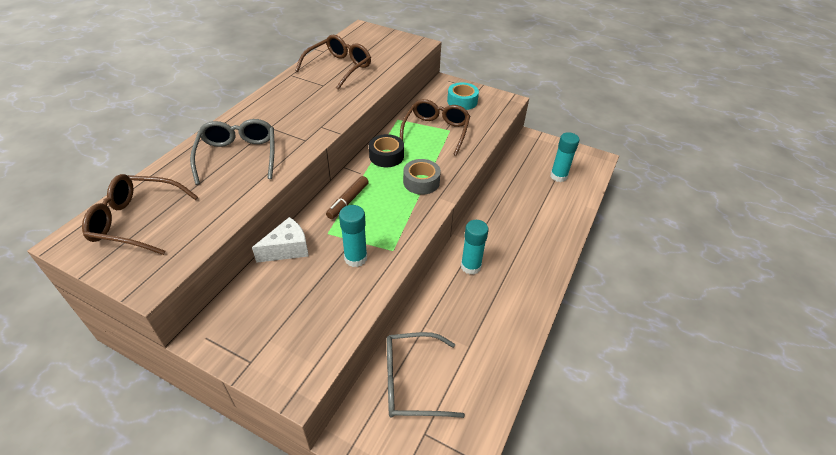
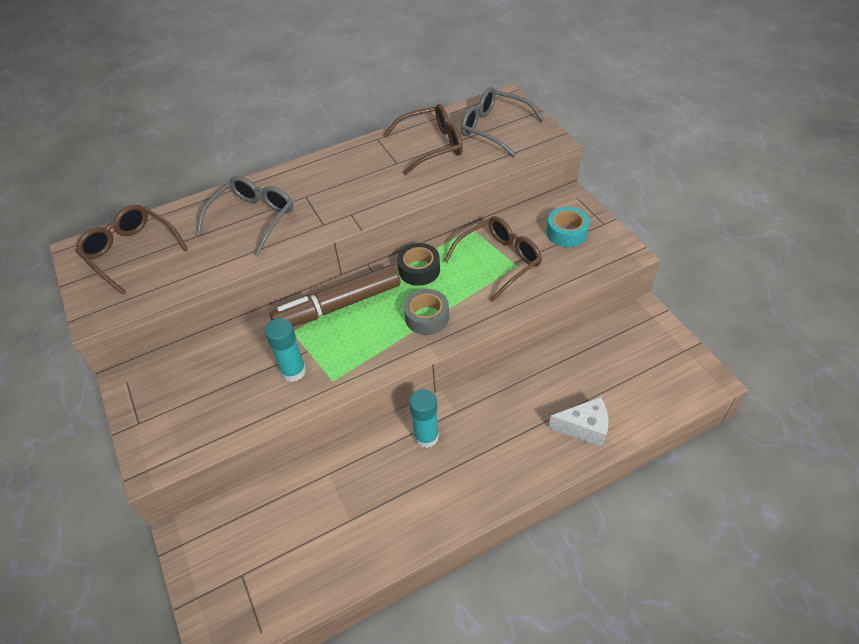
camera: 40 degrees right, 5 degrees up
white cheese [252,217,309,263] -> white cheese moved to [548,397,608,447]
brown marker [326,176,369,219] -> brown marker [270,264,400,327], size x1.90
grey glasses [386,332,465,418] -> grey glasses moved to [461,87,545,157]
turquoise glue stick [550,132,580,182] -> none

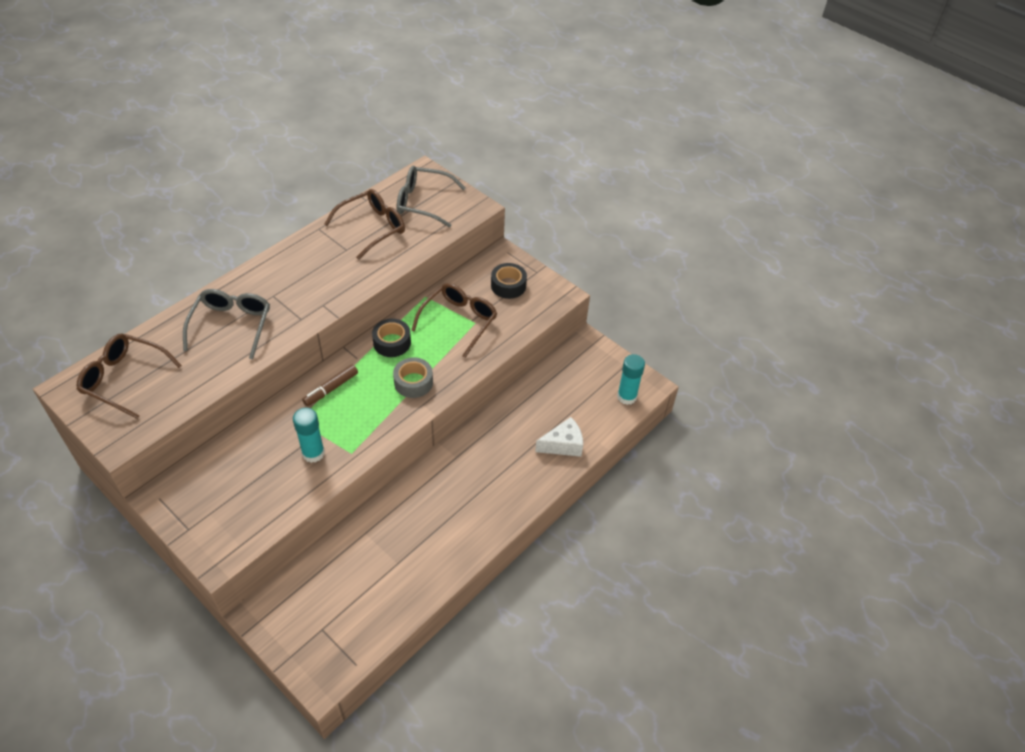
camera: 25 degrees left, 0 degrees up
brown marker [270,264,400,327] -> brown marker [302,365,358,406], size x0.53
turquoise glue stick [409,389,439,448] -> turquoise glue stick moved to [617,354,645,405]
turquoise tape [547,207,590,247] -> black tape [491,263,527,299]

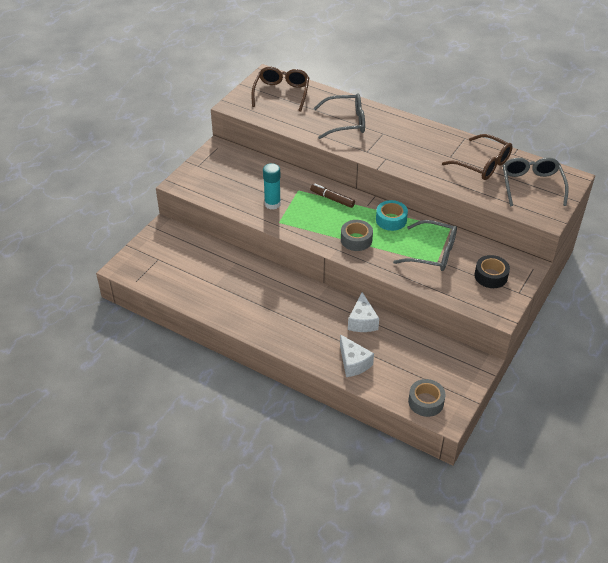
camera: 80 degrees right, 5 degrees down
black tape [372,319,411,357] -> turquoise tape [376,200,408,231]
brown glasses [411,283,497,358] -> grey glasses [393,220,457,271]
turquoise glue stick [617,354,645,405] -> grey tape [408,379,446,417]
none -> white cheese [348,292,379,332]

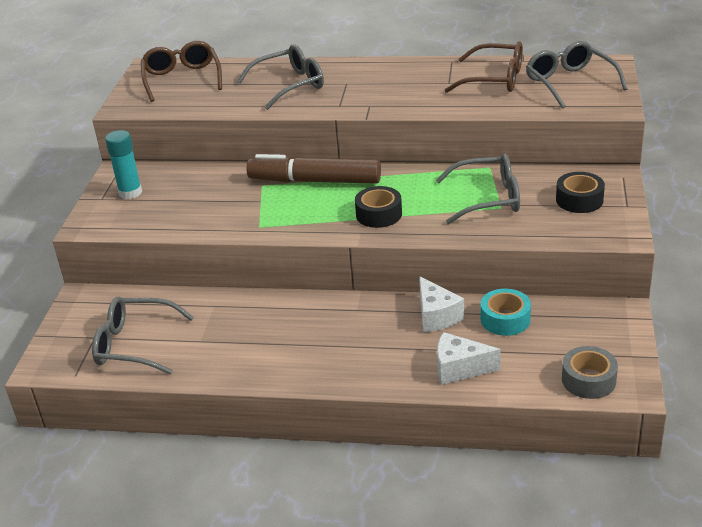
camera: 20 degrees left, 10 degrees down
turquoise glue stick [263,163,281,210] -> turquoise glue stick moved to [105,130,142,199]
brown marker [310,184,355,208] -> brown marker [247,154,381,184], size x1.90
white cheese [340,334,374,377] -> white cheese turned 150 degrees clockwise [437,332,501,385]
grey tape [341,220,373,251] -> black tape [355,186,402,228]
turquoise tape [376,200,408,231] -> turquoise tape moved to [481,288,531,336]
none -> grey glasses [92,297,194,374]

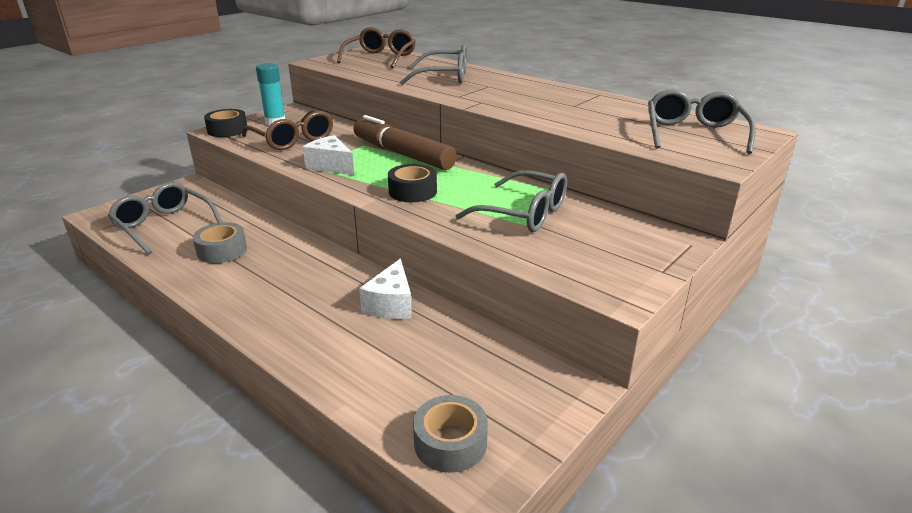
camera: 30 degrees right, 5 degrees down
white cheese [437,332,501,385] -> white cheese moved to [303,135,354,175]
brown glasses [445,41,523,93] -> brown glasses moved to [242,110,333,150]
turquoise tape [481,288,531,336] -> none
black tape [556,172,605,213] -> black tape moved to [204,109,247,137]
none -> grey tape [193,222,247,263]

